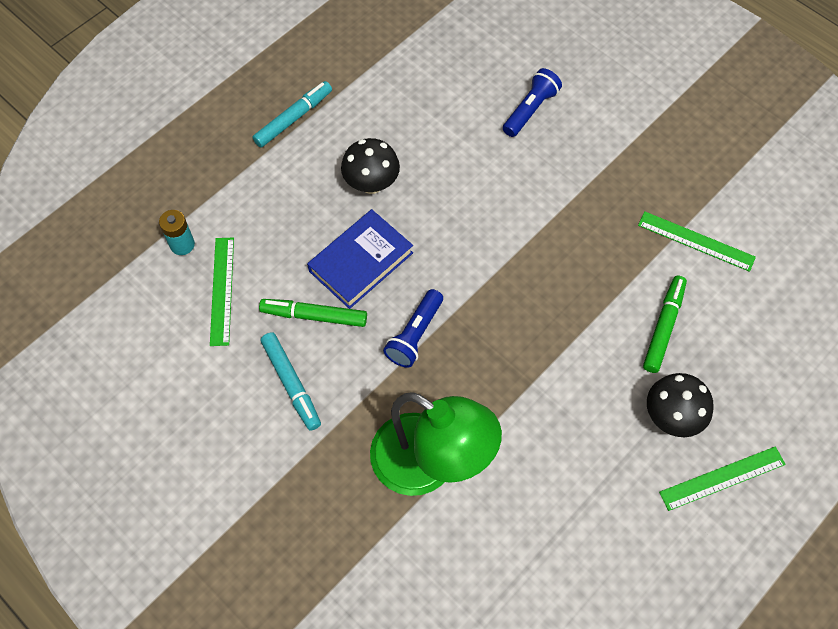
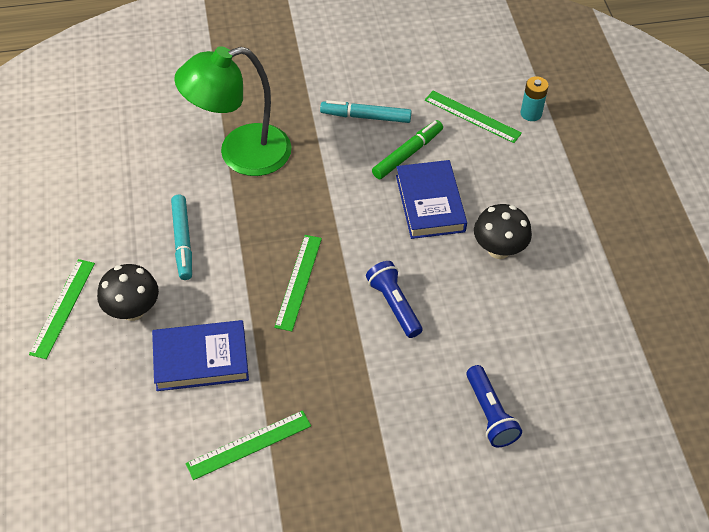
camera: 125 degrees right, 10 degrees down
turquoise marker [252,81,332,148] -> turquoise marker moved to [171,195,192,280]
blue flashlight [383,289,443,368] -> blue flashlight moved to [366,261,423,338]
green marker [643,276,687,373] -> blue book [152,320,249,391]
none -> green ruler [274,235,322,331]

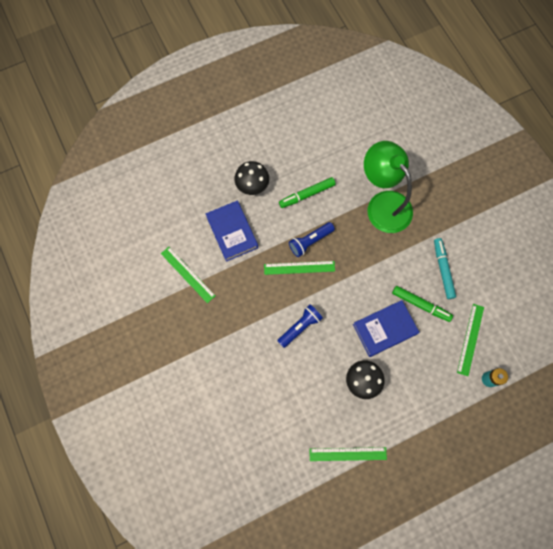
camera: 75 degrees right, 20 degrees up
green ruler [29,259,95,359] -> green ruler moved to [309,447,387,461]
turquoise marker [171,195,192,280] -> green marker [279,177,336,208]
blue flashlight [466,365,522,448] -> blue flashlight moved to [289,222,335,257]

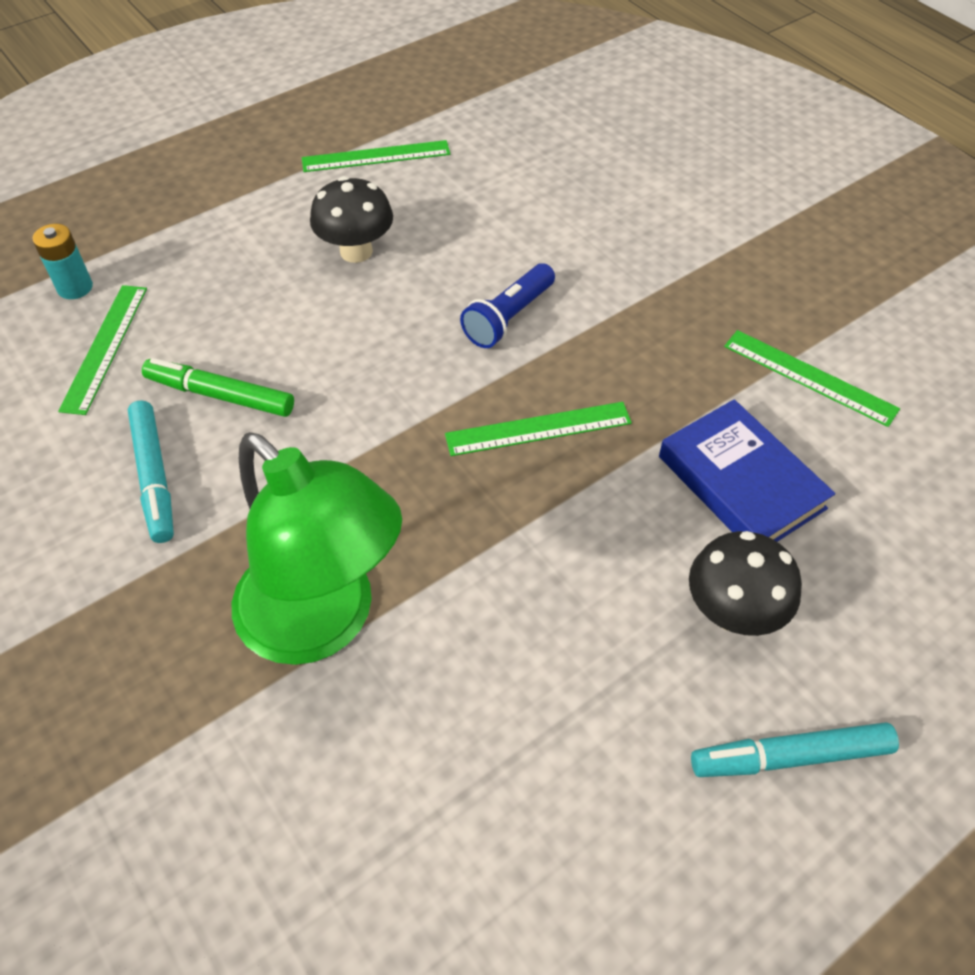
camera: 170 degrees right, 20 degrees down
green marker [279,177,336,208] -> none
blue flashlight [289,222,335,257] -> none
blue book [353,300,419,357] -> none
none -> turquoise marker [691,722,899,777]

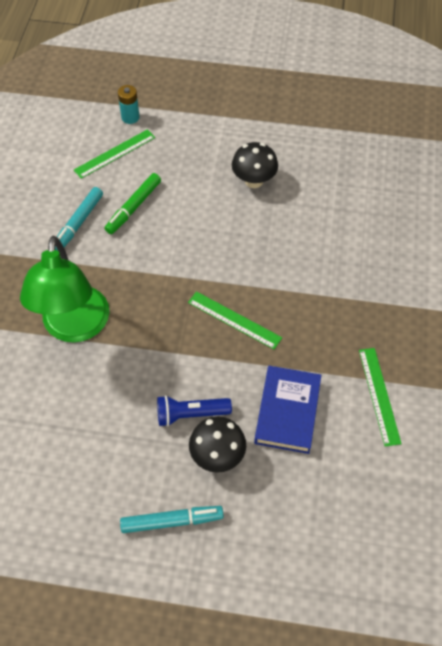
camera: 45 degrees right, 5 degrees up
green marker [142,358,294,417] -> green marker turned 120 degrees counterclockwise [104,173,161,234]
green ruler [302,140,450,172] -> none
blue flashlight [460,263,555,348] -> blue flashlight moved to [157,395,232,427]
turquoise marker [691,722,899,777] -> turquoise marker turned 135 degrees clockwise [120,506,224,533]

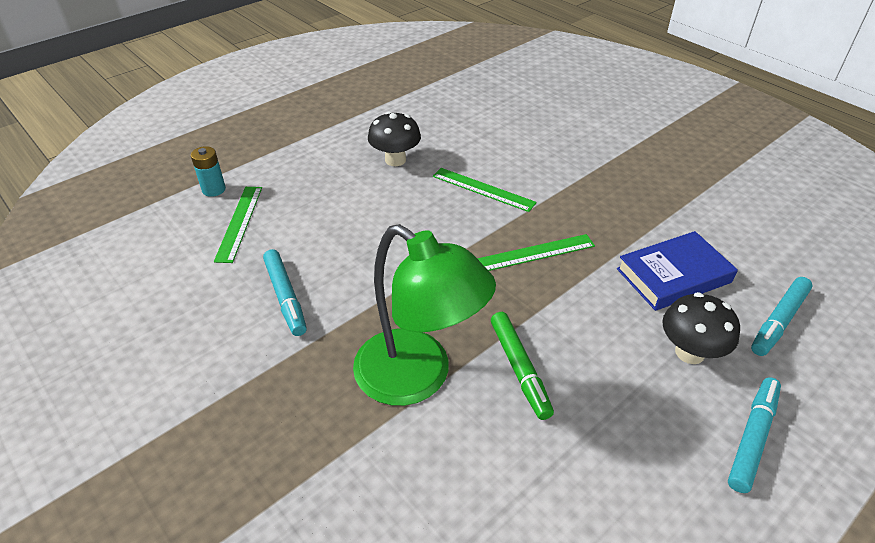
camera: 50 degrees left, 15 degrees down
green marker [104,173,161,234] -> green marker moved to [491,312,554,420]
blue flashlight [157,395,232,427] -> none
blue book [254,366,321,454] -> blue book turned 75 degrees counterclockwise [617,231,738,311]
green ruler [359,348,402,447] -> green ruler moved to [433,168,537,212]
none -> turquoise marker [751,277,813,356]

